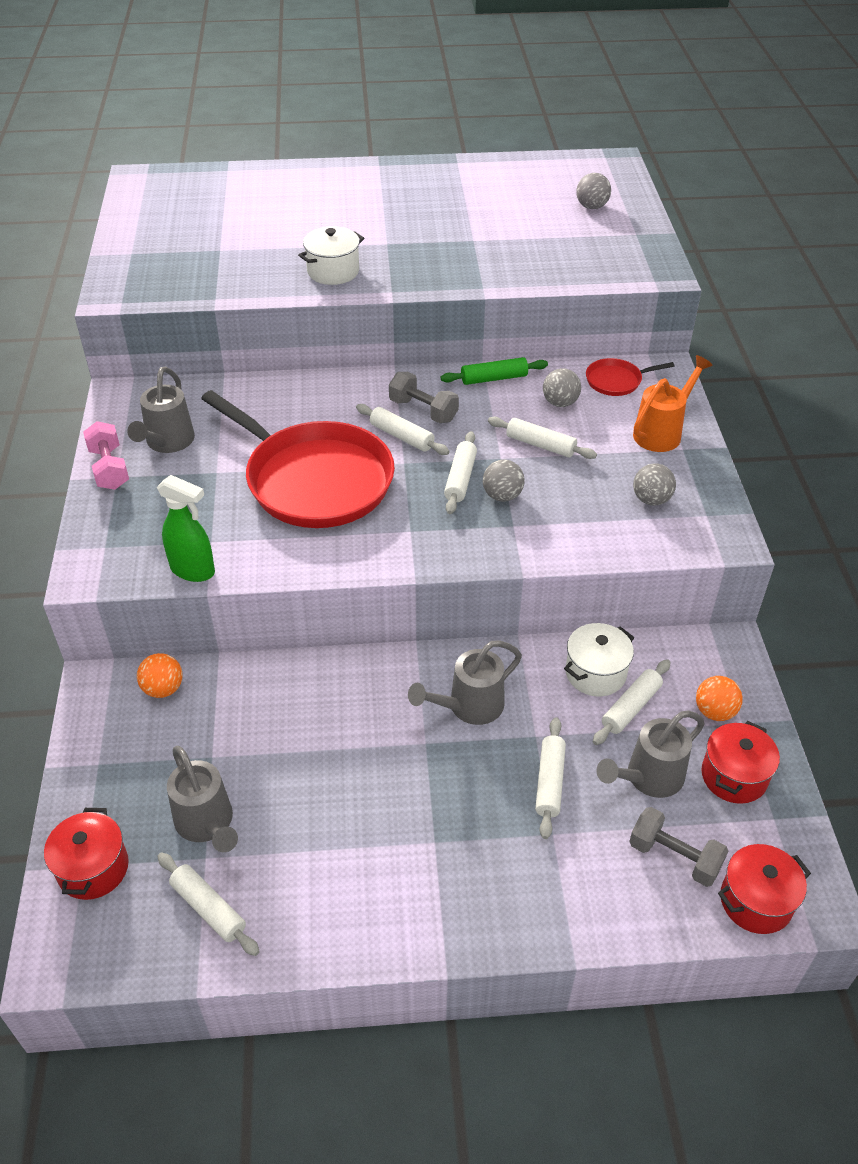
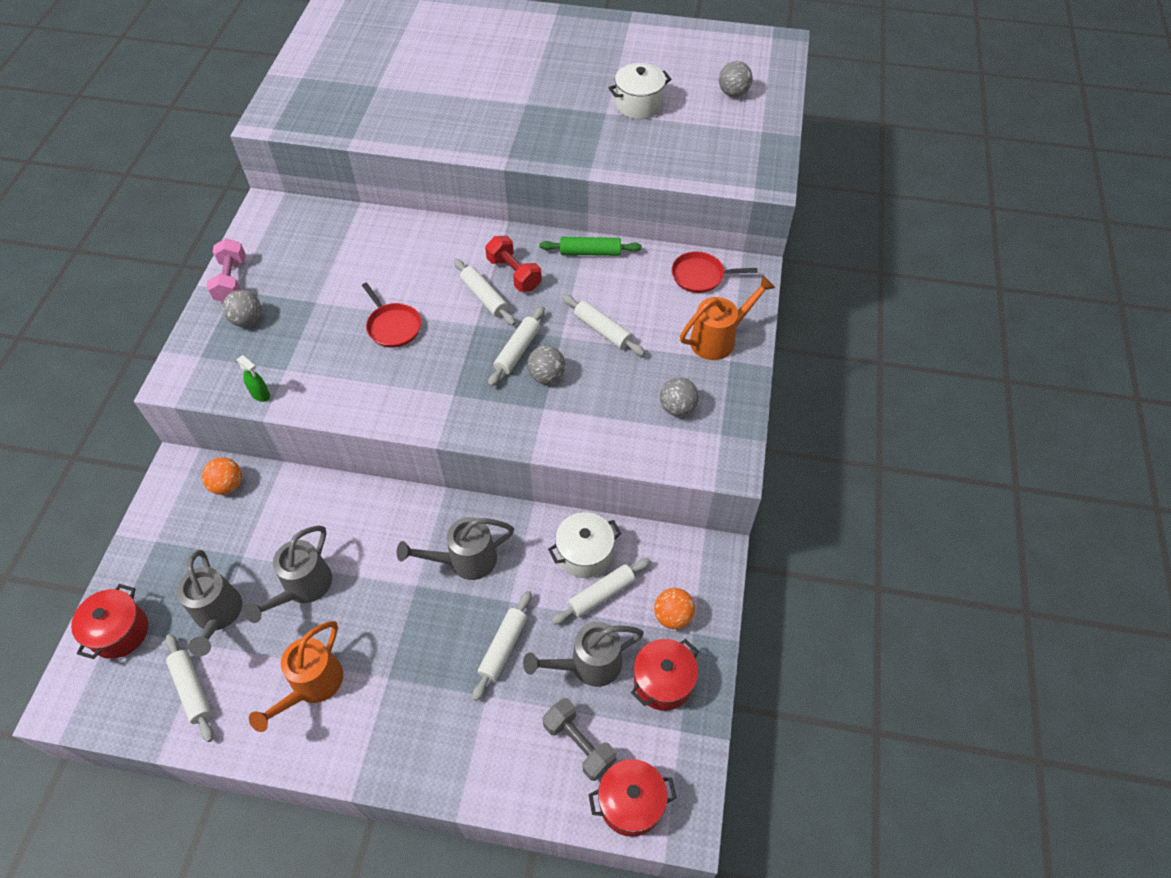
camera: 15 degrees right, 10 degrees up
grey watering can [127,367,195,453] -> grey watering can moved to [244,525,332,623]
green spray bottle [157,475,215,582] -> green spray bottle [237,355,270,402], size x0.57
red pan [201,390,395,528] -> red pan [362,282,421,348], size x0.42
white pot [298,226,364,285] -> white pot moved to [608,63,672,119]
grey dumbbell [389,372,459,423] -> red dumbbell [485,236,542,292]
grey ball [543,368,581,407] -> grey ball moved to [222,290,261,327]
none -> orange watering can [249,621,343,732]

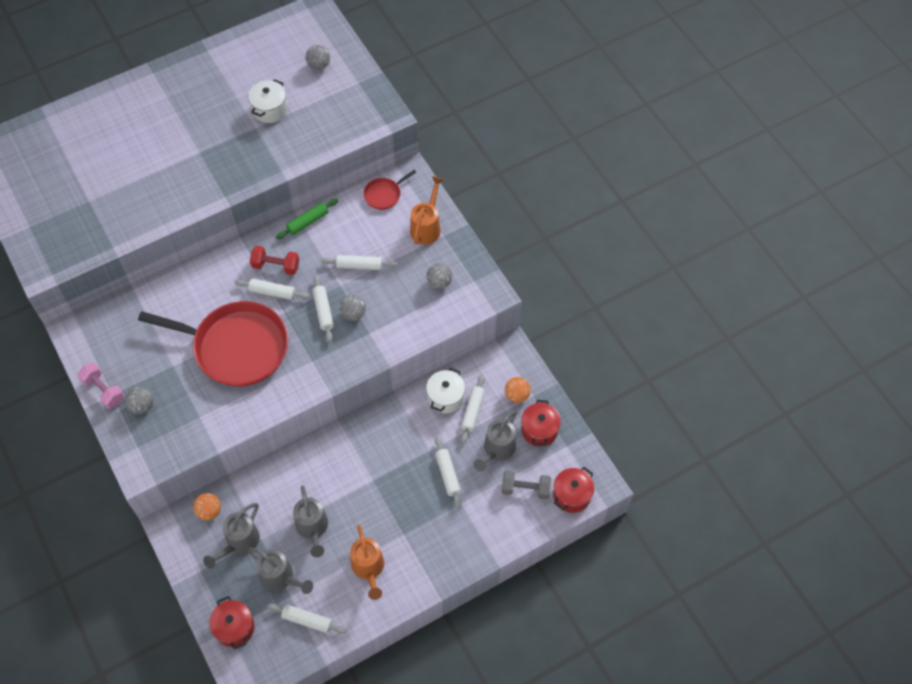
camera: 40 degrees left, 5 degrees up
green spray bottle [237,355,270,402] -> none
red pan [362,282,421,348] -> red pan [138,301,288,387], size x2.37
grey watering can [396,517,514,580] -> grey watering can moved to [203,503,260,569]

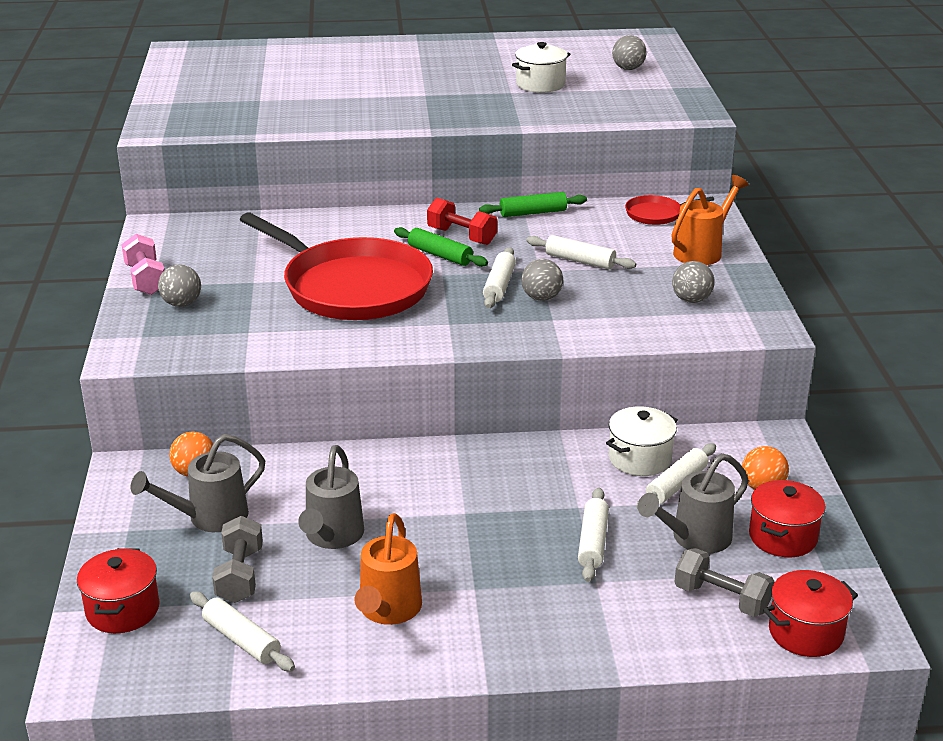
camera: 25 degrees right, 30 degrees down
white rolling pin [235,279,309,300] -> green rolling pin [394,227,488,267]
grey watering can [247,547,313,594] -> grey dumbbell [212,516,263,603]

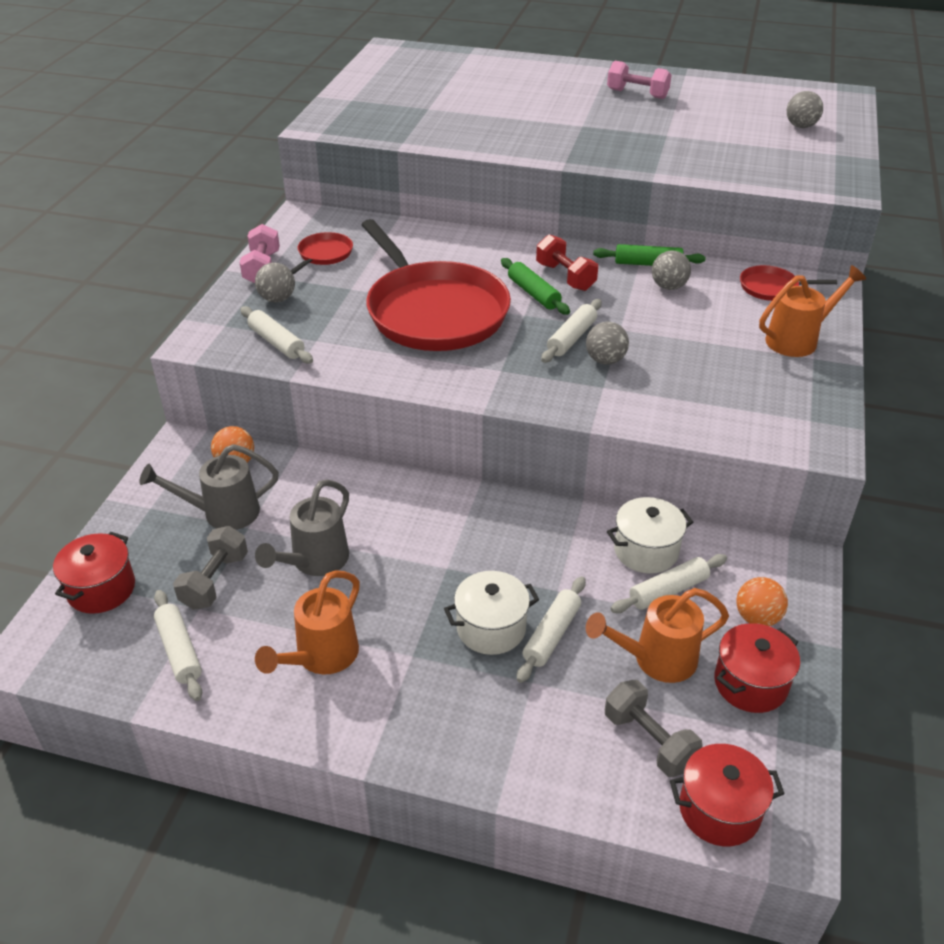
camera: 20 degrees right, 10 degrees up
white pot [512,42,570,93] -> white pot moved to [444,571,539,655]
white rolling pin [527,235,636,269] -> white rolling pin moved to [240,306,313,364]
grey watering can [638,453,749,554] -> orange watering can [586,588,729,683]
grey ball [672,261,715,303] -> grey ball moved to [652,251,691,290]
none -> red pan [291,232,353,274]
none -> pink dumbbell [607,61,671,99]

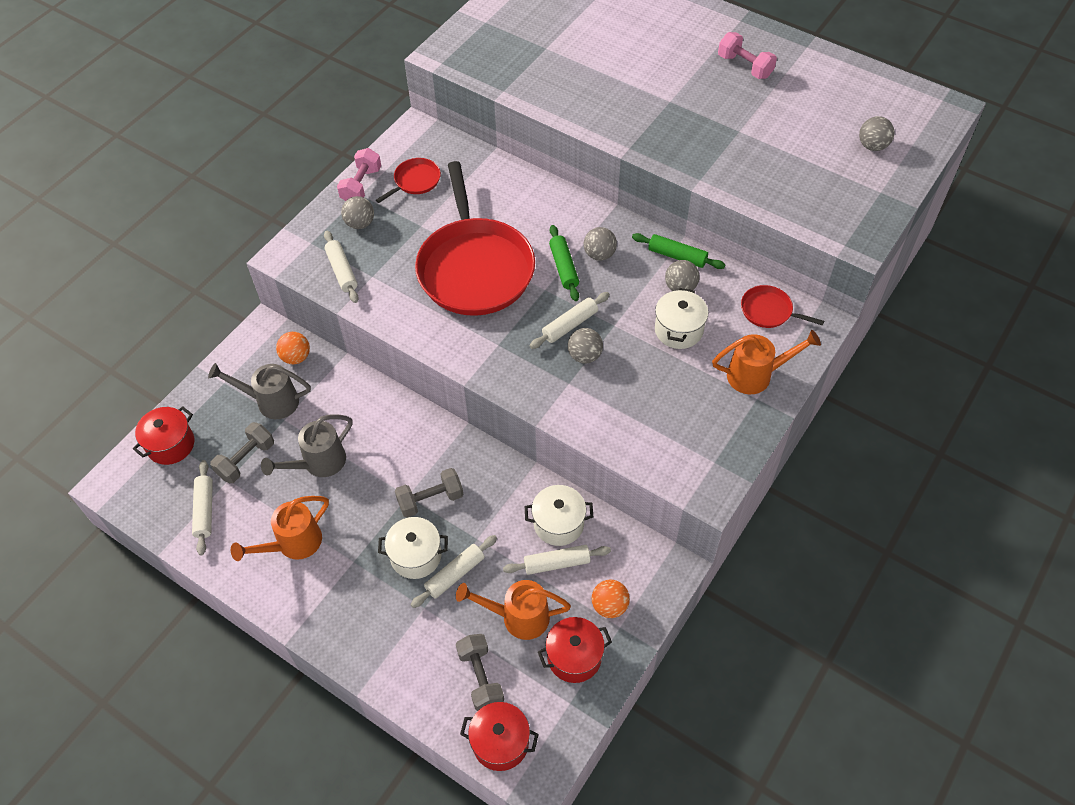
camera: 20 degrees right, 15 degrees up
red dumbbell [536,234,598,291] -> grey ball [584,227,617,261]
none -> grey dumbbell [395,468,463,518]
none -> white pot [655,288,708,349]

